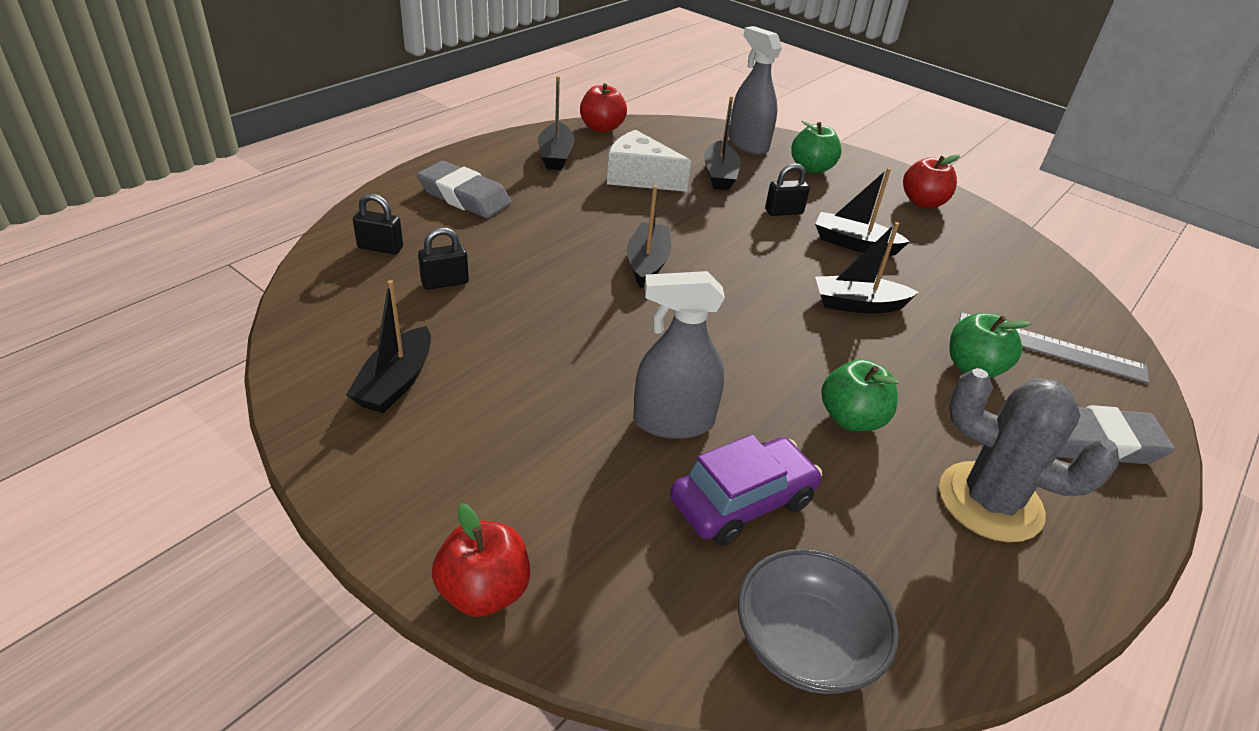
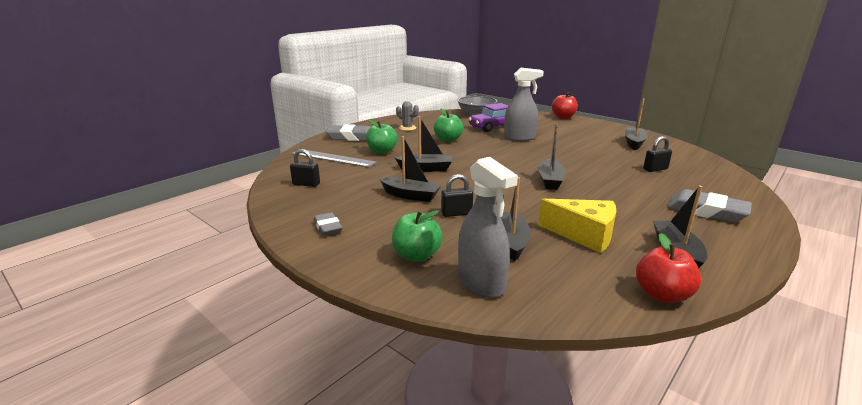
camera: 175 degrees left, 15 degrees down
black padlock [353,193,403,255] -> black padlock moved to [290,149,320,187]
white cheese [607,130,691,192] -> yellow cheese [538,199,616,253]
red apple [903,154,960,208] -> grey eraser [314,212,342,235]
grey cactus [939,368,1119,542] -> grey cactus [396,101,419,131], size x0.51

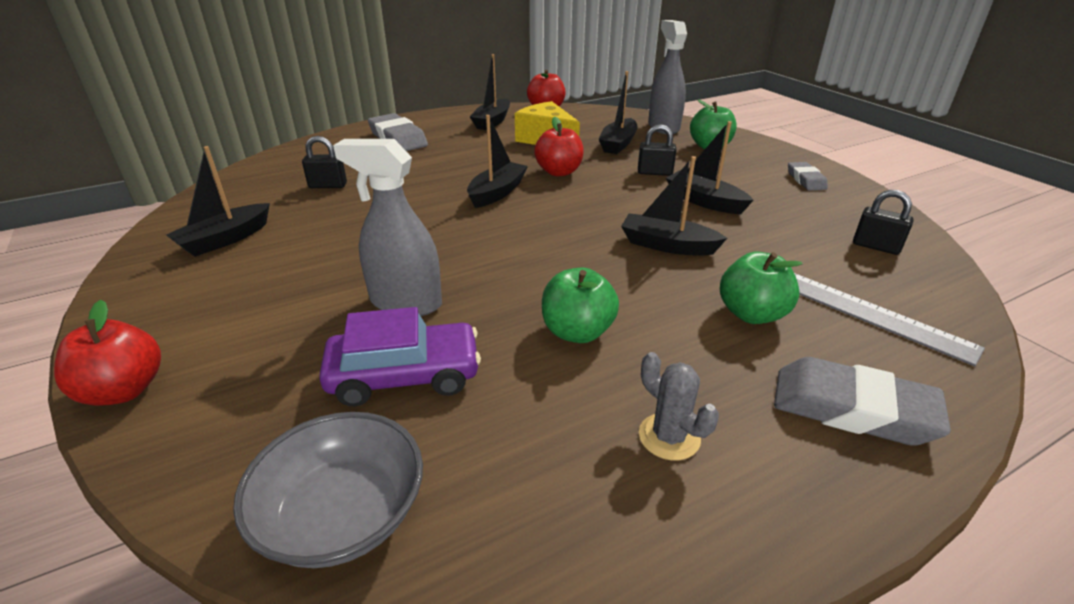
camera: 160 degrees left, 10 degrees up
none -> red apple [534,117,584,176]

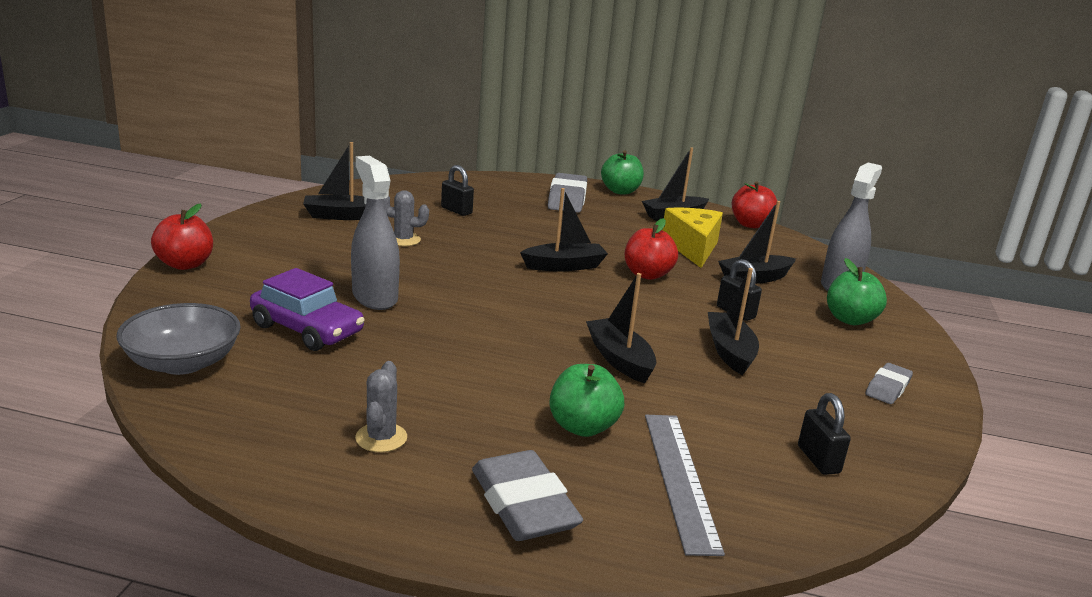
camera: 40 degrees right, 10 degrees down
green apple [542,267,619,343] -> green apple moved to [601,150,644,194]
none -> grey cactus [384,190,429,246]

